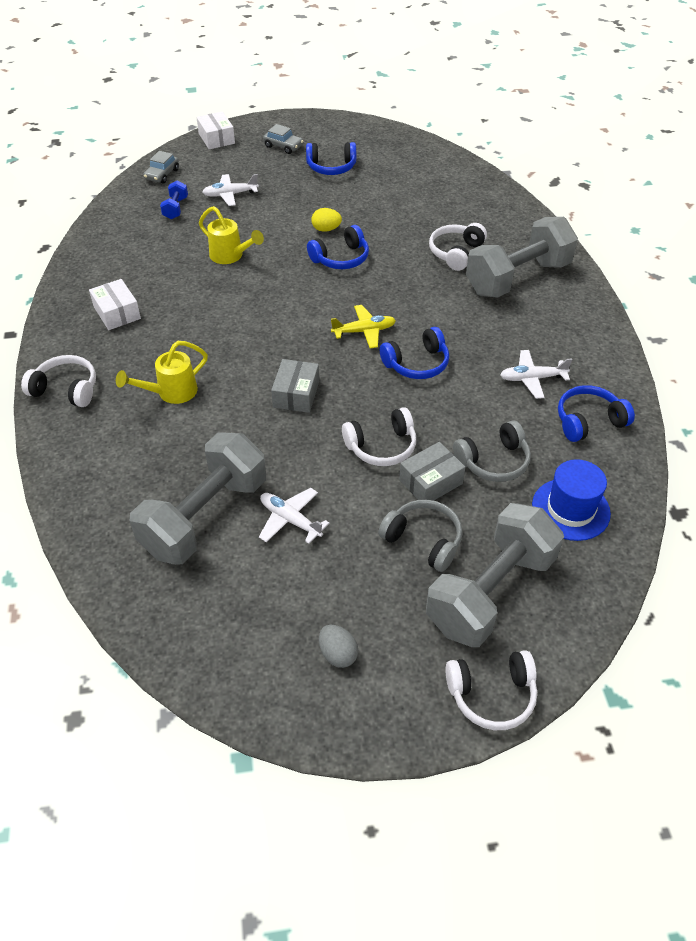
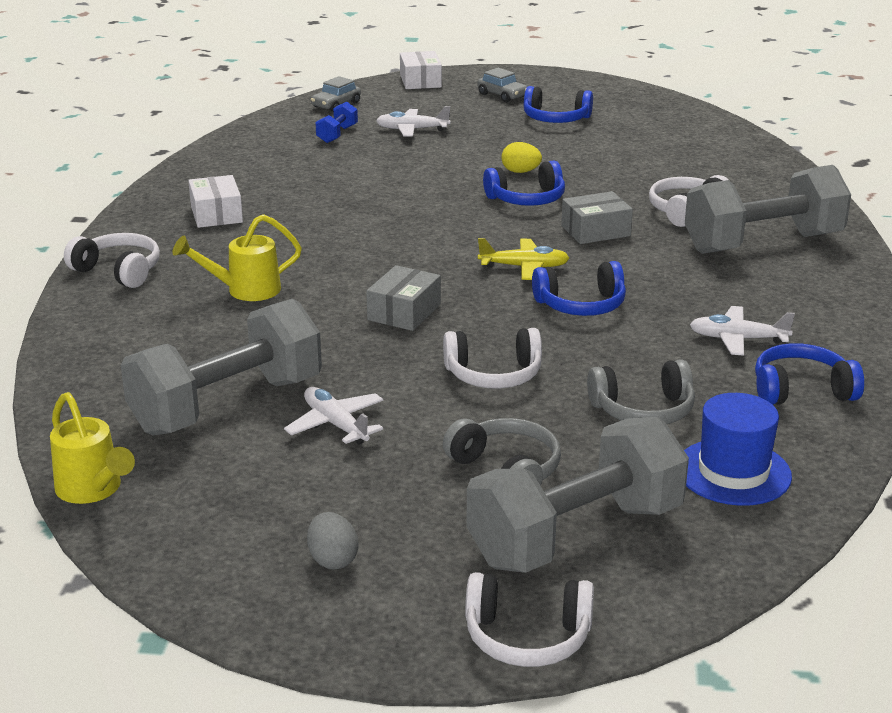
camera: 15 degrees right, 20 degrees down
yellow watering can [199,206,264,264] -> yellow watering can moved to [50,392,135,504]
grey box [399,442,465,501] -> grey box moved to [561,191,633,244]

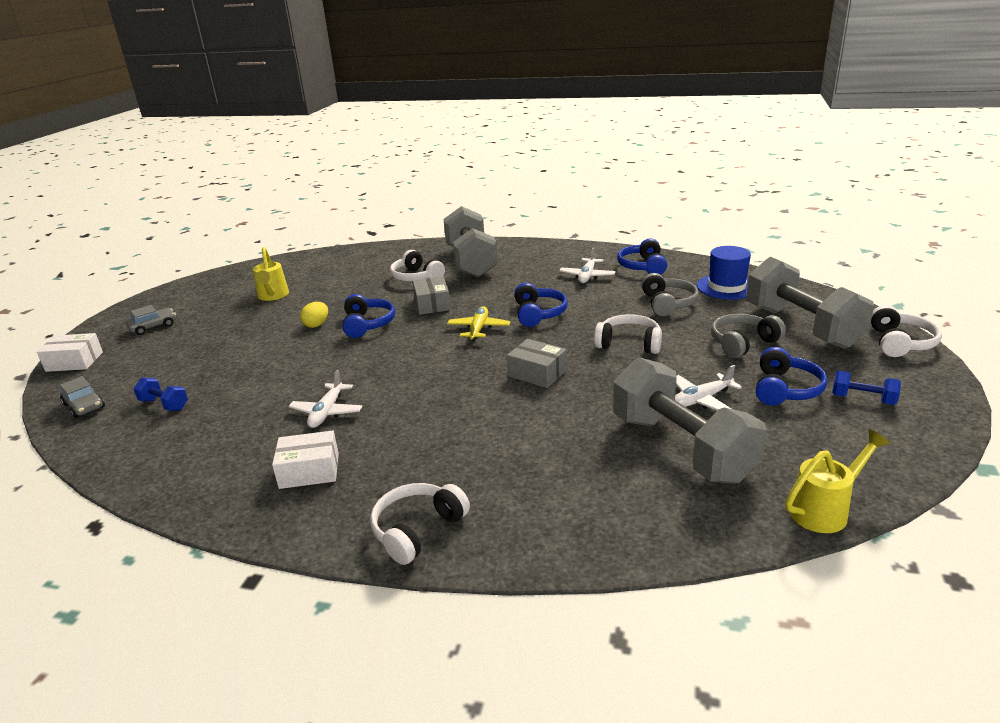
camera: 80 degrees left, 0 degrees up
yellow watering can [173,214,302,301] -> yellow watering can moved to [253,247,289,301]
grey egg [307,512,358,570] -> blue dumbbell [832,371,901,405]
white plane [376,106,451,137] -> white plane moved to [288,370,363,428]
white headphones [443,328,542,389] -> white headphones turned 75 degrees counterclockwise [594,314,662,354]
blue headphones [524,86,593,123] -> blue headphones moved to [756,347,828,406]

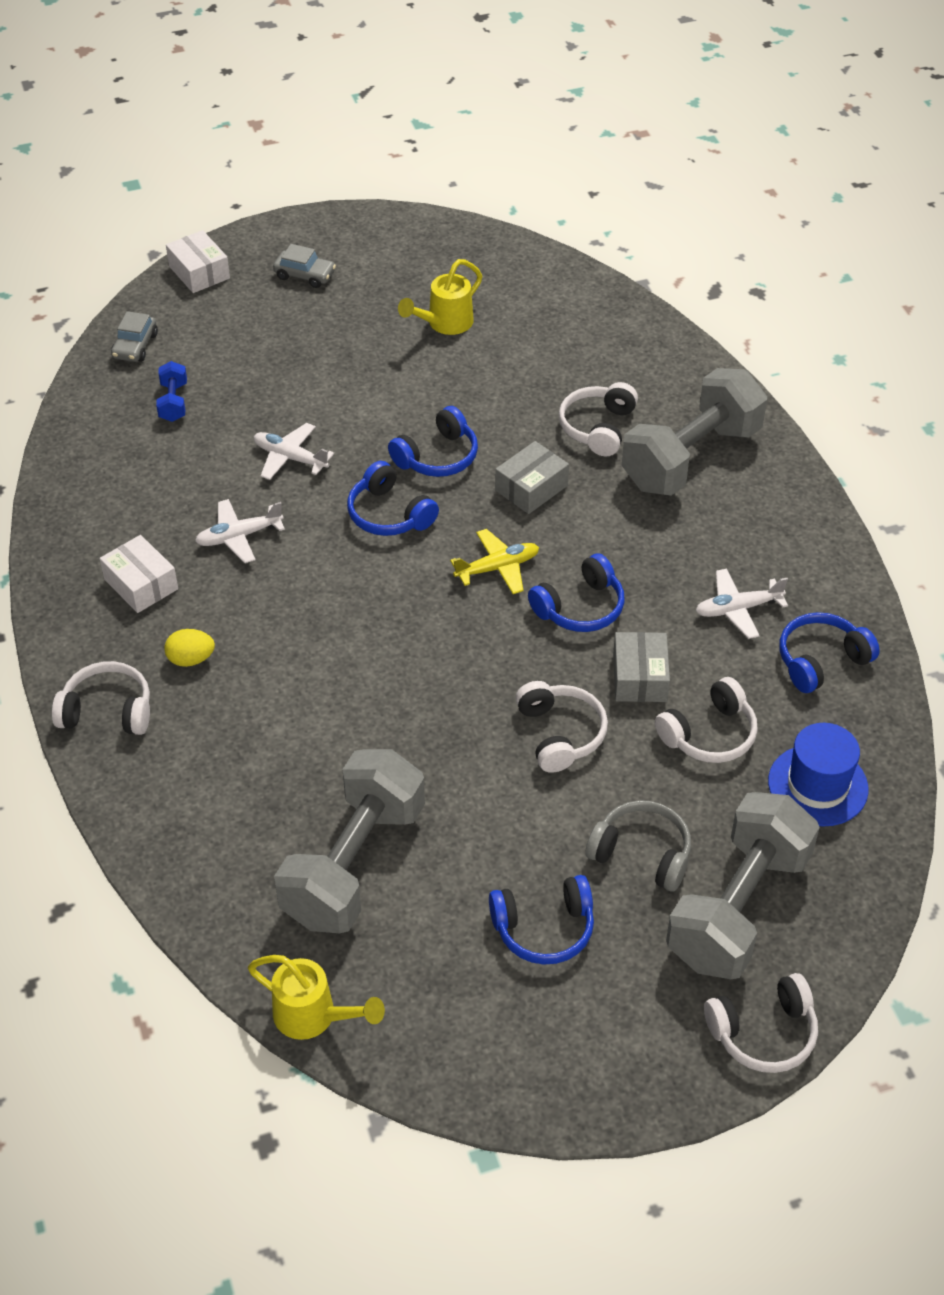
camera: 55 degrees right, 20 degrees up
yellow egg [300,302,328,328] -> yellow egg moved to [164,629,215,667]
grey box [507,339,567,388] -> grey box moved to [613,632,670,702]
grey headphones [641,273,699,316] -> white headphones [655,677,758,763]
white plane [675,365,742,410] -> white plane moved to [254,423,334,480]
blue dumbbell [832,371,901,405] -> none
none -> blue headphones [347,461,439,536]

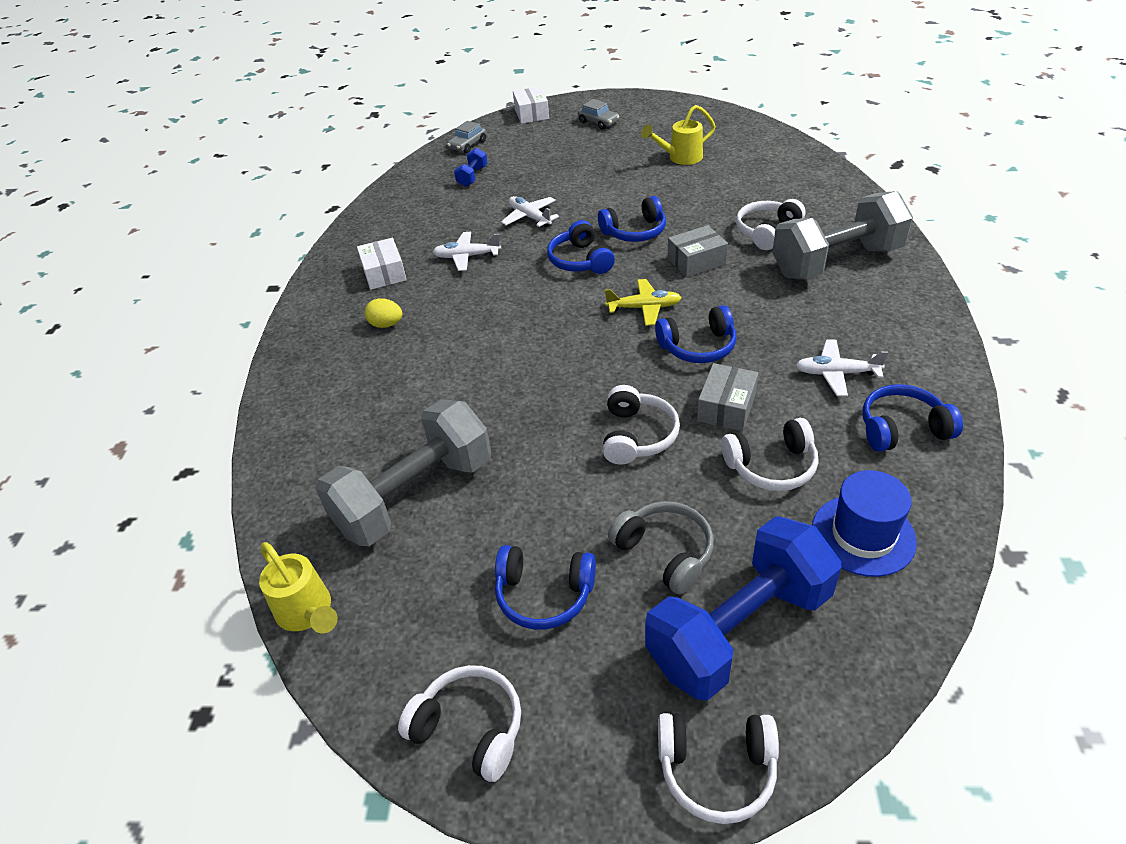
camera: 25 degrees right, 5 degrees down
white headphones [52,661,150,735] -> white headphones moved to [398,665,521,782]
grey dumbbell [666,792,820,979] -> blue dumbbell [645,516,841,701]

